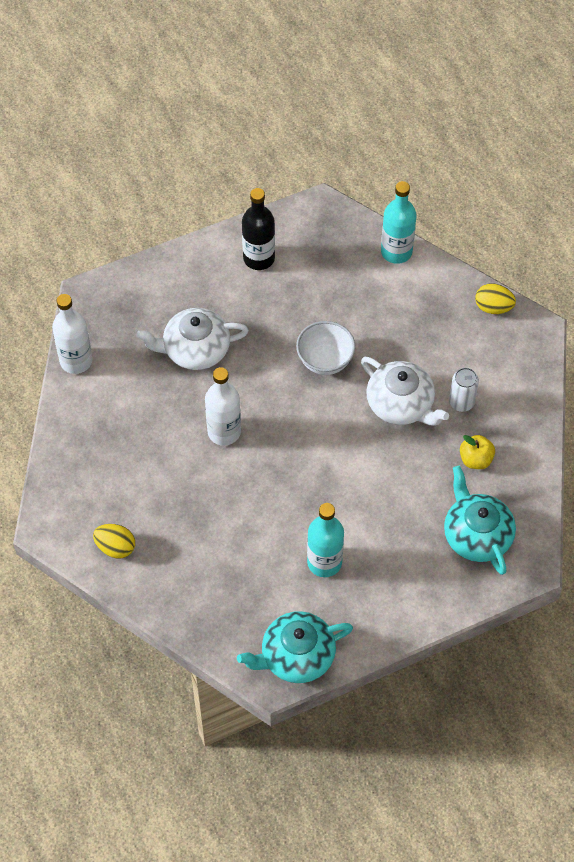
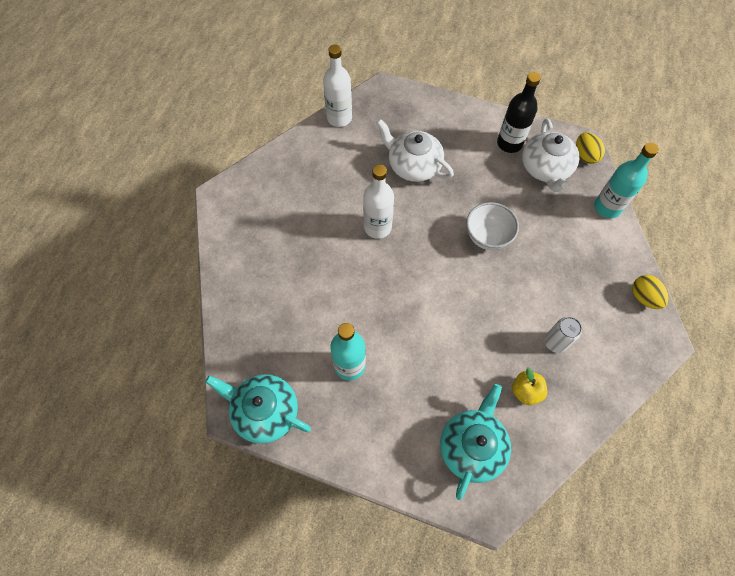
camera: 45 degrees right, 5 degrees up
yellow egg [93,524,135,559] -> yellow egg moved to [576,132,605,164]
white teapot [361,357,449,426] -> white teapot moved to [522,119,579,192]

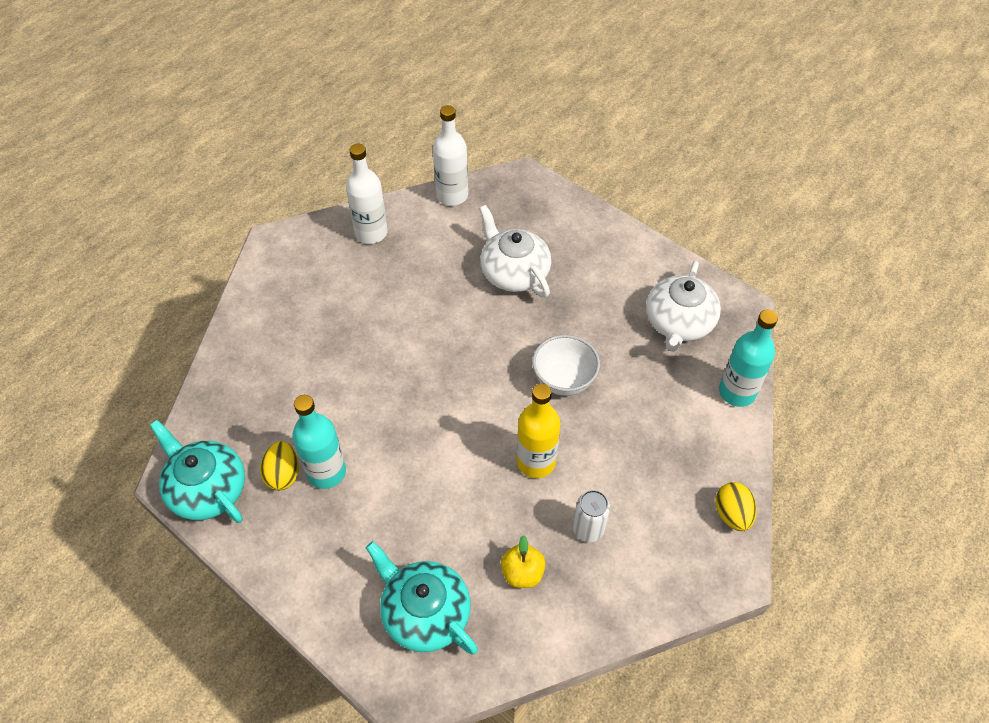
camera: 20 degrees right, 10 degrees down
white bottle [363,165,394,239] -> white bottle moved to [346,144,388,244]
turquoise teapot [440,384,511,500] -> turquoise teapot turned 90 degrees counterclockwise [366,541,478,655]
black bottle [497,72,541,153] -> none
yellow egg [576,132,605,164] -> yellow egg moved to [260,441,299,491]
none -> yellow bottle [517,384,561,478]

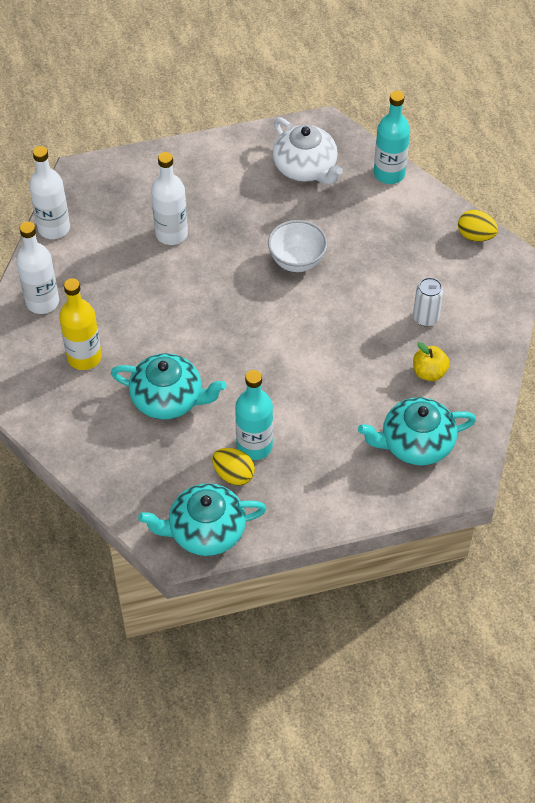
camera: 55 degrees left, 0 degrees up
white teapot [479,205,551,298] -> white bottle [151,152,188,245]
yellow bottle [517,384,561,478] -> yellow bottle moved to [59,278,102,370]
none -> turquoise teapot [111,353,226,419]

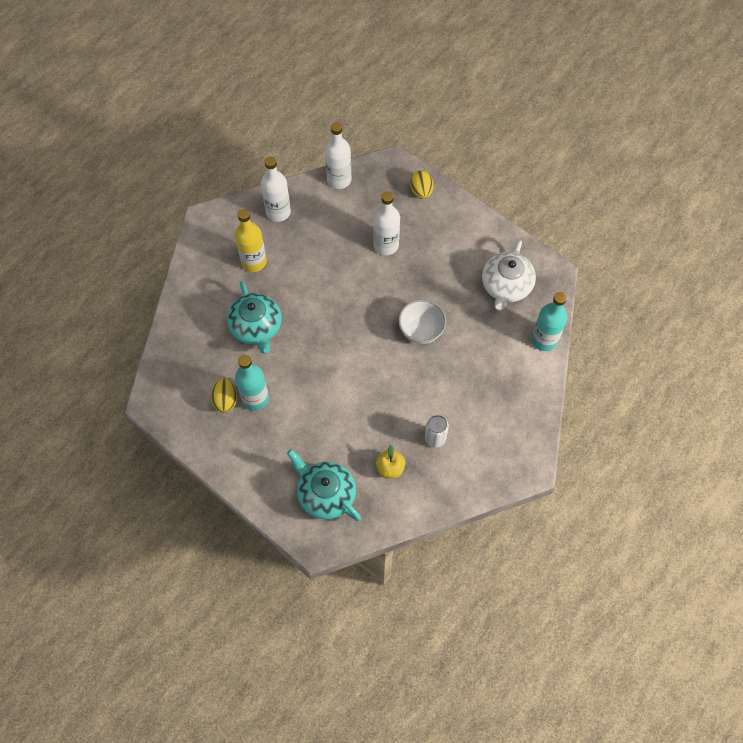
camera: 55 degrees right, 10 degrees up
turquoise teapot [138,483,267,556] -> none
yellow egg [458,210,498,242] -> yellow egg moved to [410,170,434,199]

